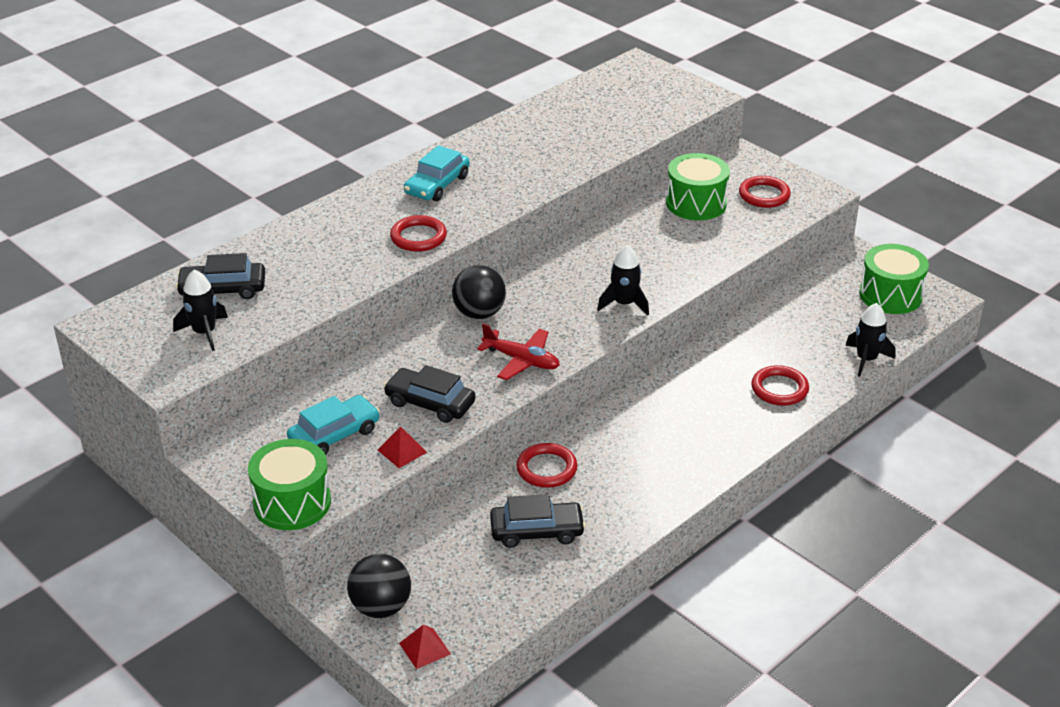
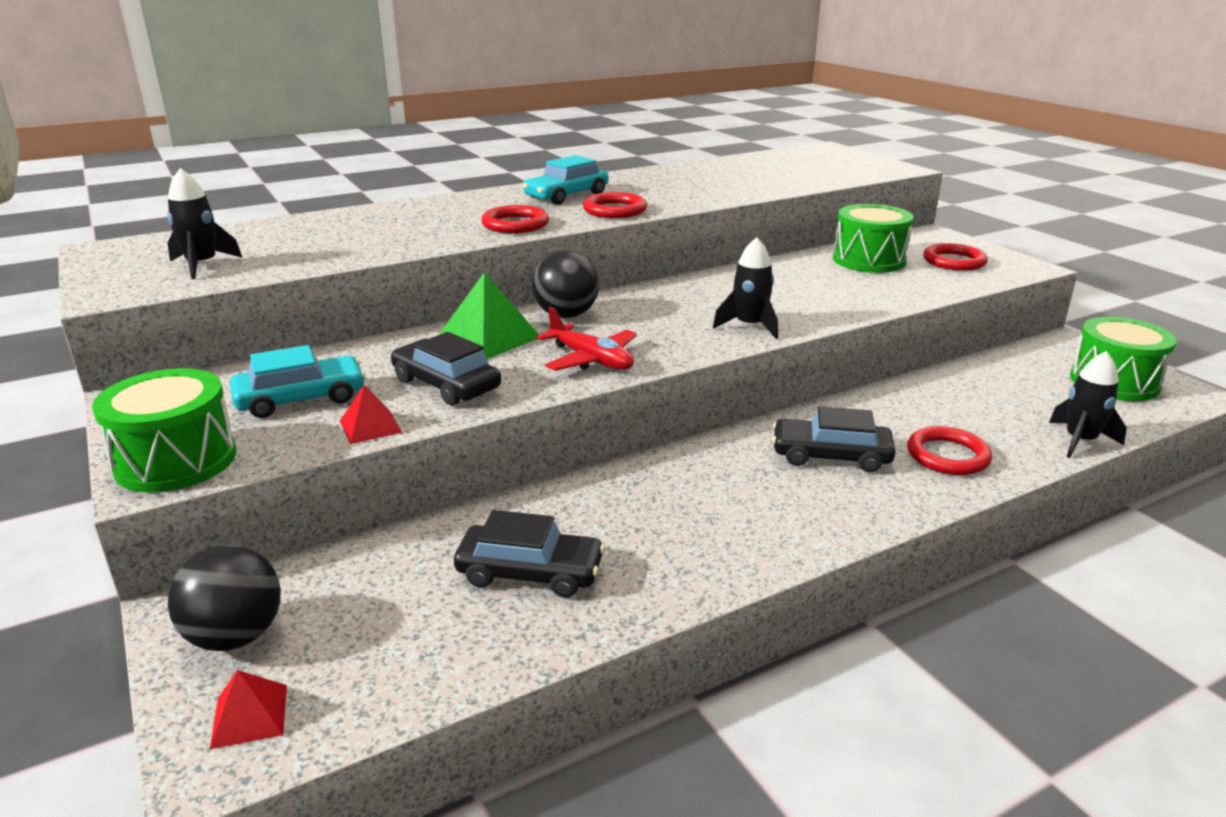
camera: 15 degrees right, 10 degrees down
black car [175,253,265,299] -> black car moved to [772,406,896,472]
red ring [516,443,577,488] -> red ring moved to [583,192,647,218]
none -> green pyramid [439,272,539,359]

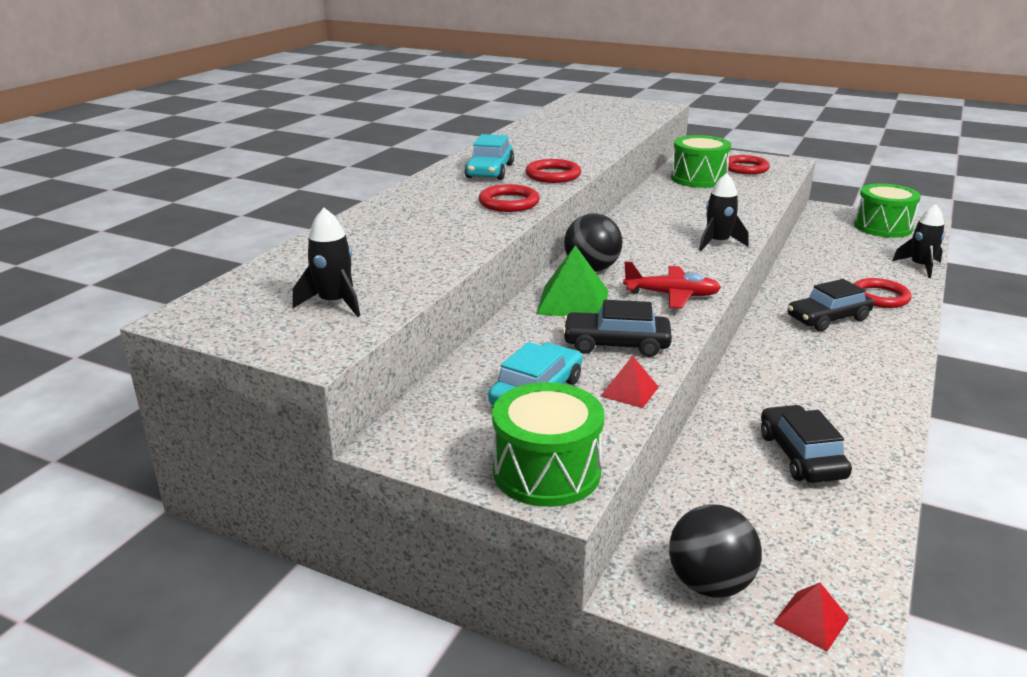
camera: 35 degrees left, 0 degrees up
black car [454,510,605,598] -> black car turned 75 degrees counterclockwise [761,405,852,483]

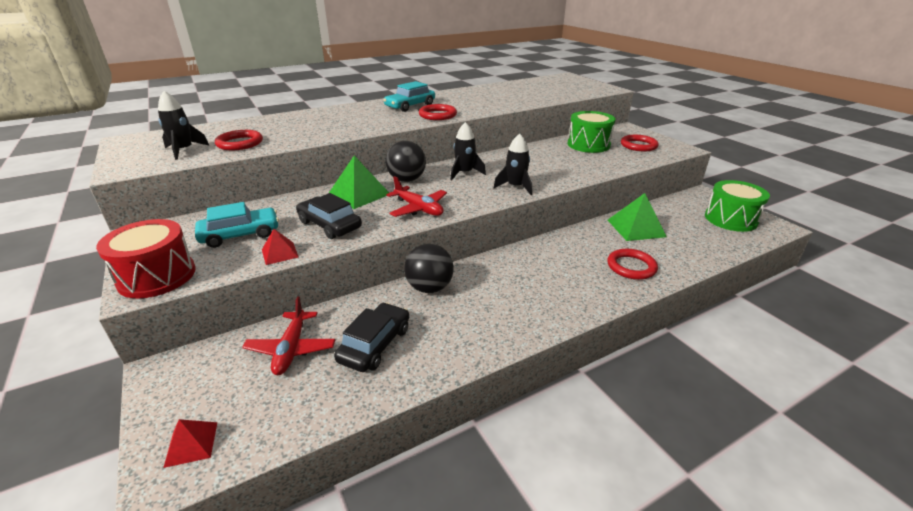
camera: 35 degrees right, 5 degrees up
red ring [479,184,540,212] -> red ring moved to [215,130,263,150]
green drum [492,382,604,507] -> red drum [96,219,196,298]
black ball [669,504,762,597] -> black ball moved to [404,244,454,293]
black car [787,279,874,331] -> none
black rocket [892,204,945,278] -> black rocket moved to [451,122,486,180]
none -> red plane [242,296,335,375]
none -> green pyramid [608,193,667,241]

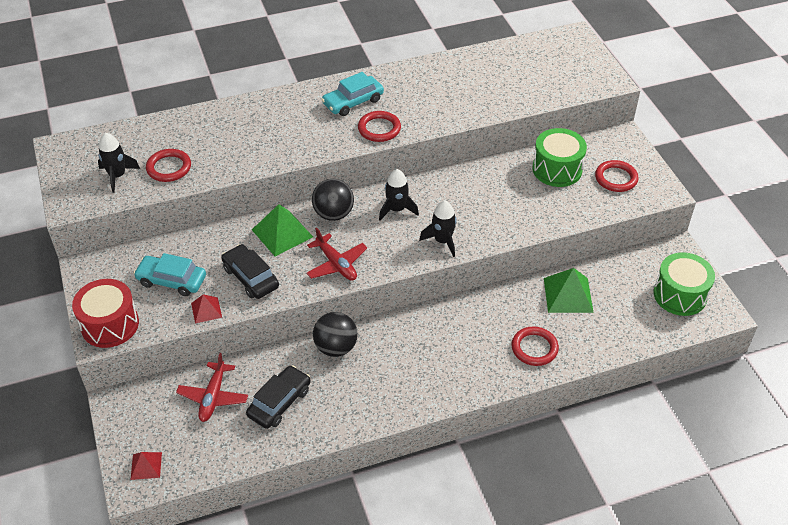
camera: 10 degrees right, 15 degrees up
turquoise car [195,202,279,248] -> turquoise car turned 150 degrees counterclockwise [134,253,206,296]

